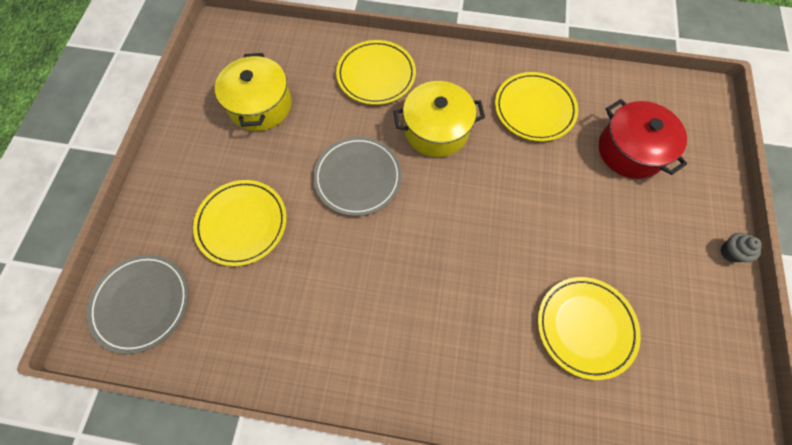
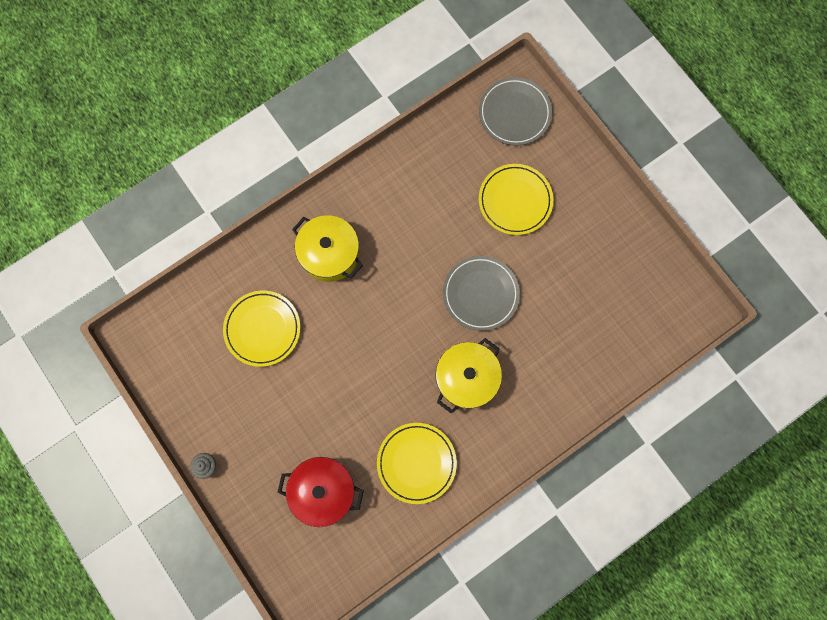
camera: 135 degrees right, 10 degrees up
yellow pot [215,53,292,131] -> yellow pot moved to [292,215,363,282]
yellow plate [336,40,416,105] -> none

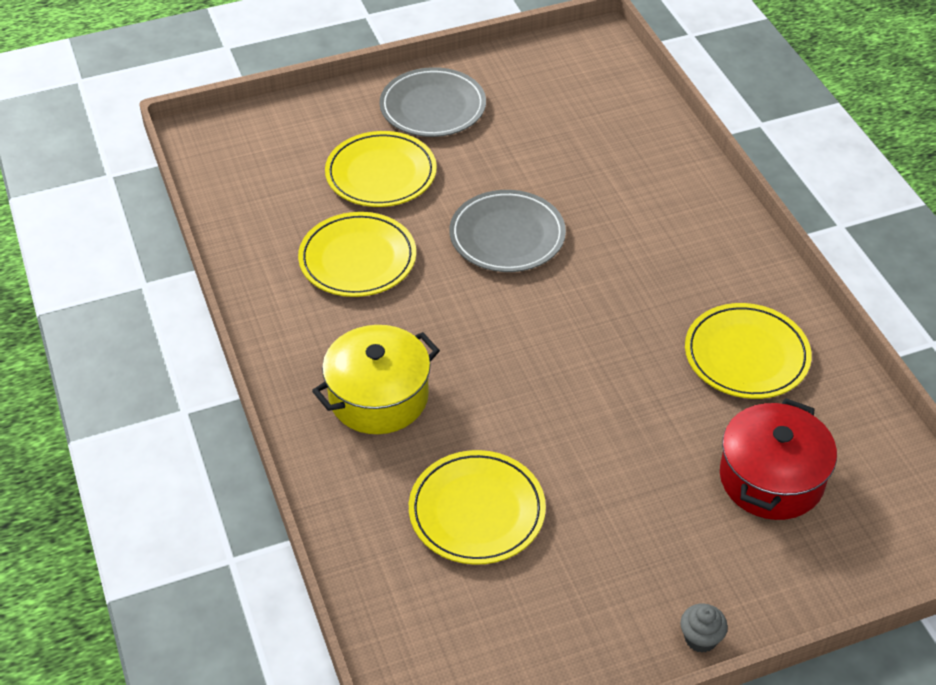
camera: 75 degrees left, 30 degrees down
yellow pot [435,338,502,414] -> none
grey plate [479,77,552,146] -> grey plate moved to [380,67,486,137]
none -> yellow plate [298,212,416,297]

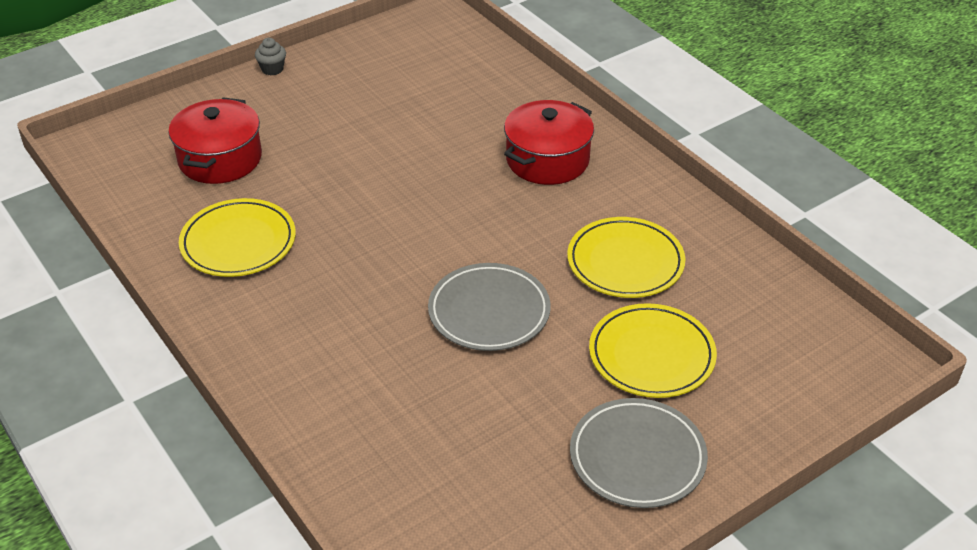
camera: 165 degrees right, 5 degrees down
yellow pot [312,325,440,434] -> red pot [504,100,594,185]
yellow plate [409,450,546,565] -> none

